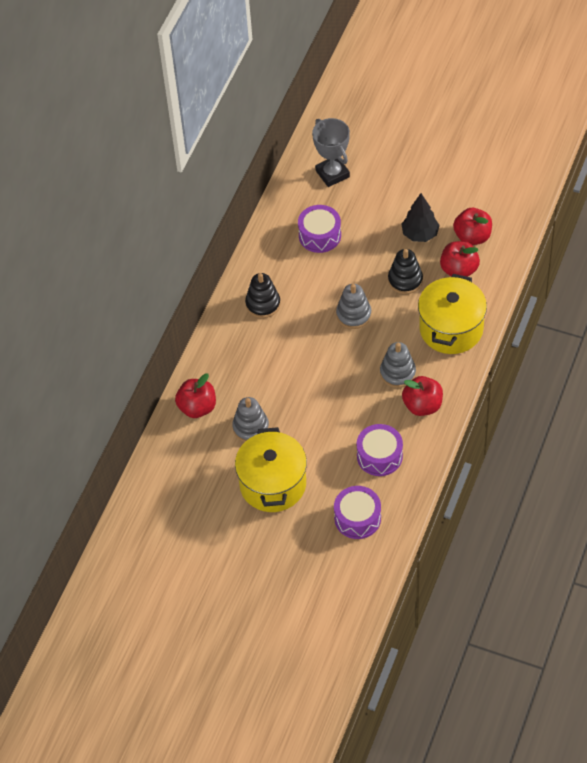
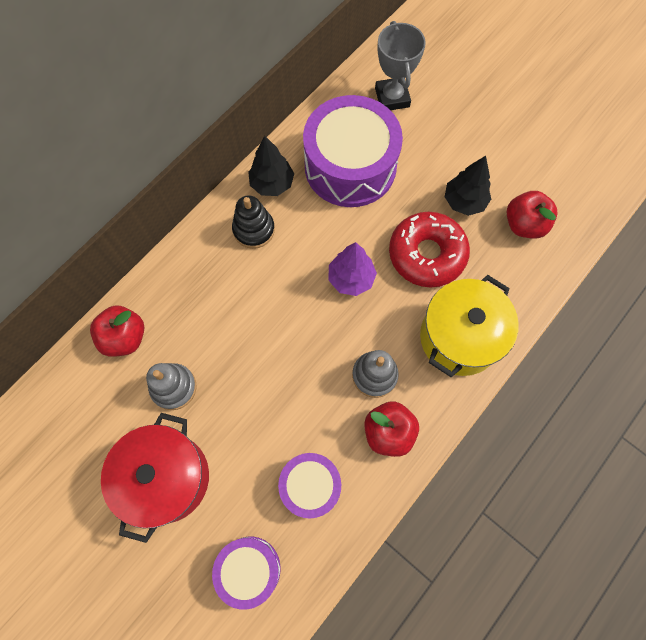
camera: 15 degrees right, 15 degrees up
yellow pot [235,427,307,512] -> red pot [101,413,209,543]
purple drum [298,205,341,253] -> purple drum [303,95,403,207], size x1.83
grey stacking toy [336,284,372,329] -> purple tree [329,242,377,296]
black stacking toy [388,249,423,294] -> red donut [389,212,470,287]
red apple [440,241,480,277] -> none
none -> black tree [248,136,294,196]

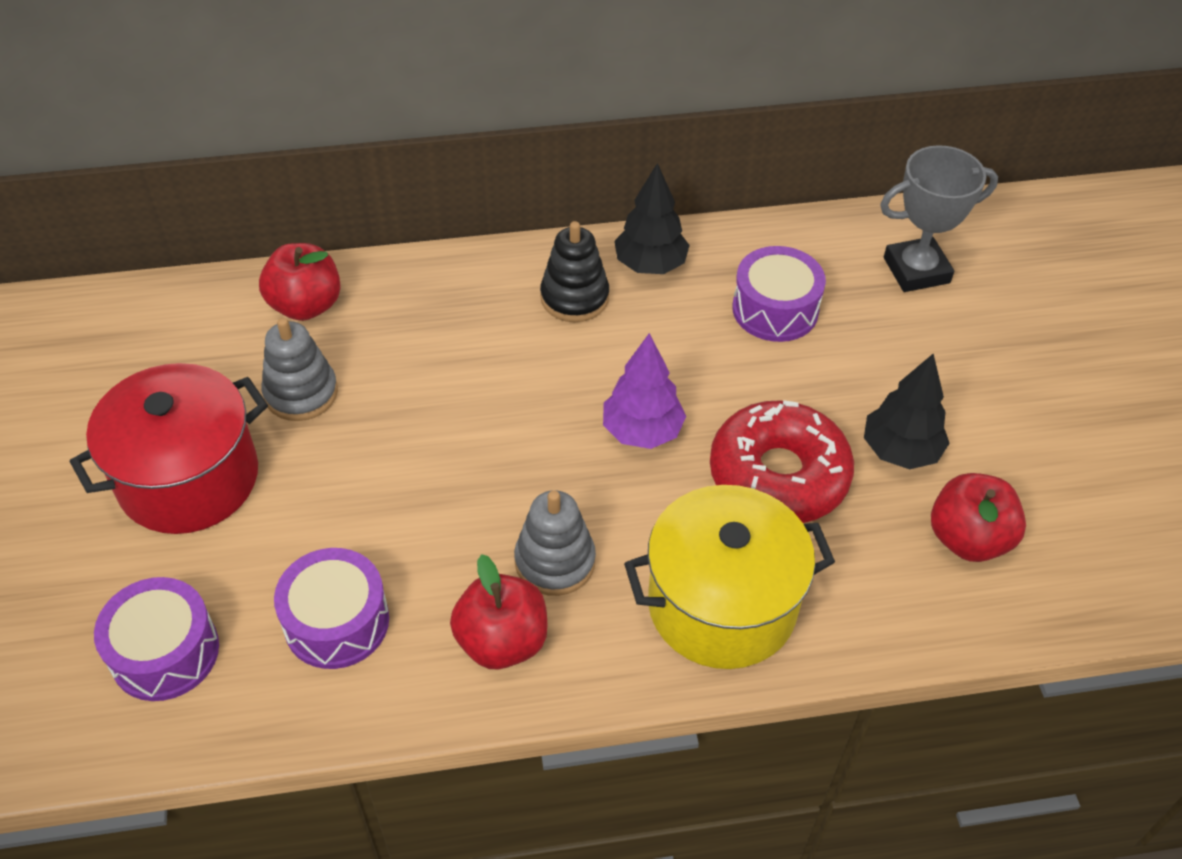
camera: 40 degrees right, 20 degrees down
purple drum [303,95,403,207] -> purple drum [732,246,826,342], size x0.55
grey trophy [375,21,426,110] -> grey trophy turned 45 degrees clockwise [880,145,998,292]

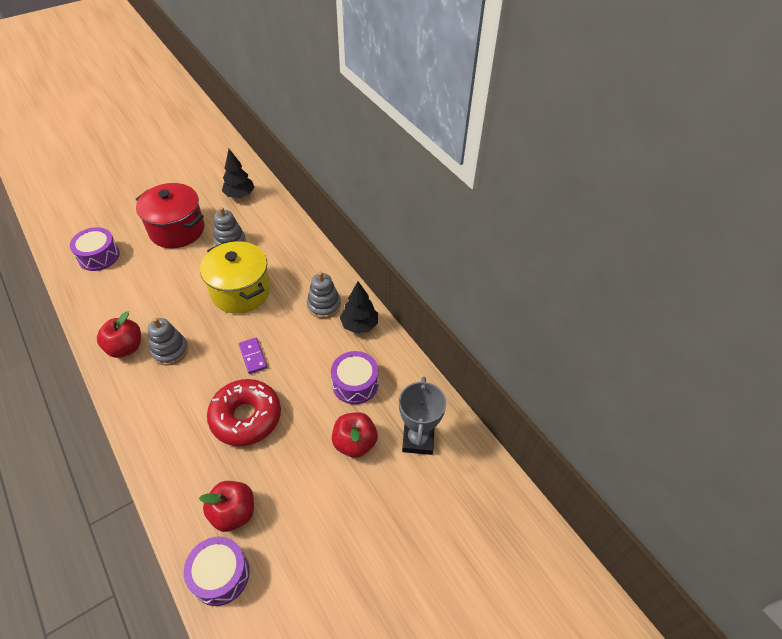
camera: 65 degrees right, 0 degrees up
red apple [259,243,341,321] -> red apple moved to [332,412,378,458]
purple drum [274,548,389,669] -> purple drum moved to [184,537,250,606]
black stacking toy [540,221,609,322] -> grey stacking toy [307,271,341,318]
purple tree [603,333,686,449] -> purple domino [239,338,267,374]
yellow pot [624,485,835,669] -> yellow pot moved to [200,241,271,314]
black tree [864,354,950,469] -> black tree moved to [222,149,255,198]
grey trophy [880,145,998,292] -> grey trophy turned 45 degrees clockwise [399,377,446,455]

